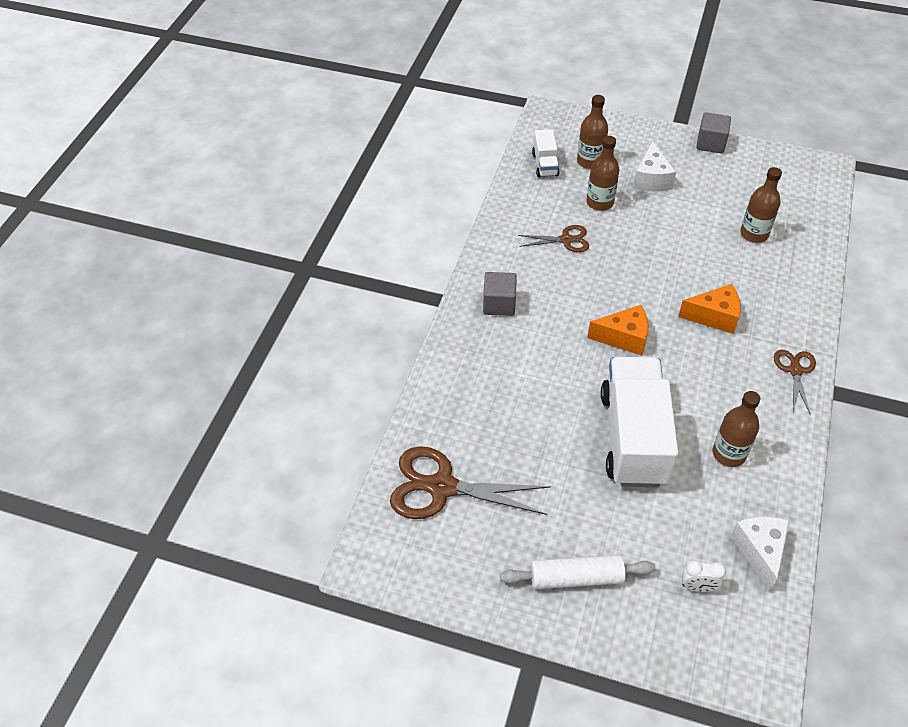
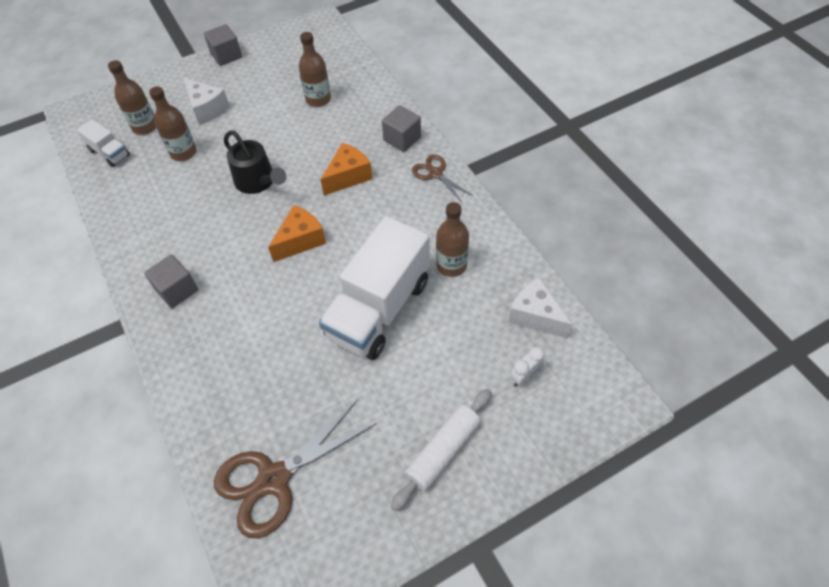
camera: 45 degrees left, 5 degrees up
brown scissors [518,225,589,252] -> none
white truck [601,357,679,487] -> white truck turned 105 degrees counterclockwise [319,216,430,360]
none -> black watering can [224,130,286,194]
none -> grey cube [382,105,421,152]

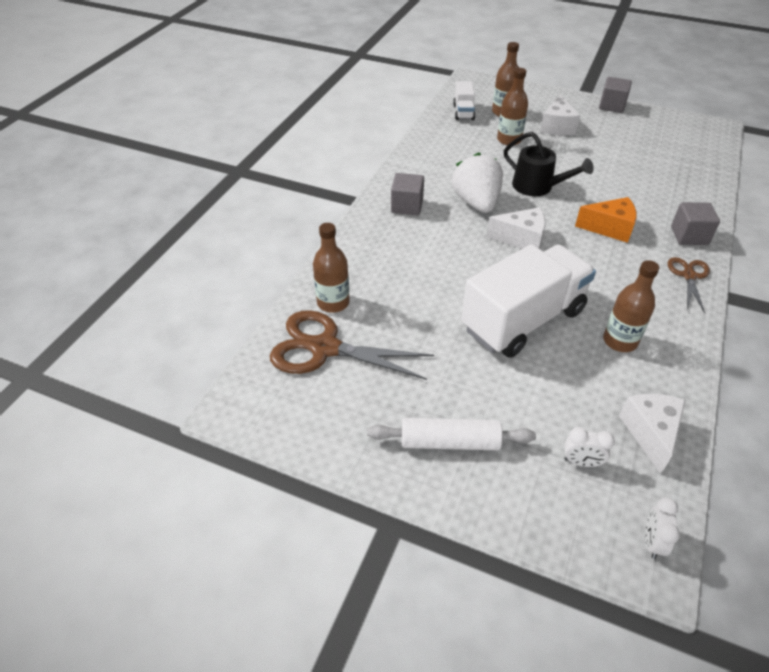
camera: 50 degrees right, 10 degrees down
black watering can [224,130,286,194] -> black watering can turned 60 degrees counterclockwise [504,132,594,196]
orange cheese [268,205,326,262] -> white cheese [486,207,546,249]
brown bottle [299,32,331,107] -> brown bottle moved to [313,223,350,313]
white truck [319,216,430,360] -> white truck turned 150 degrees clockwise [461,244,596,358]
none -> white strawberry [452,153,503,213]
none -> white clock [645,498,680,559]

